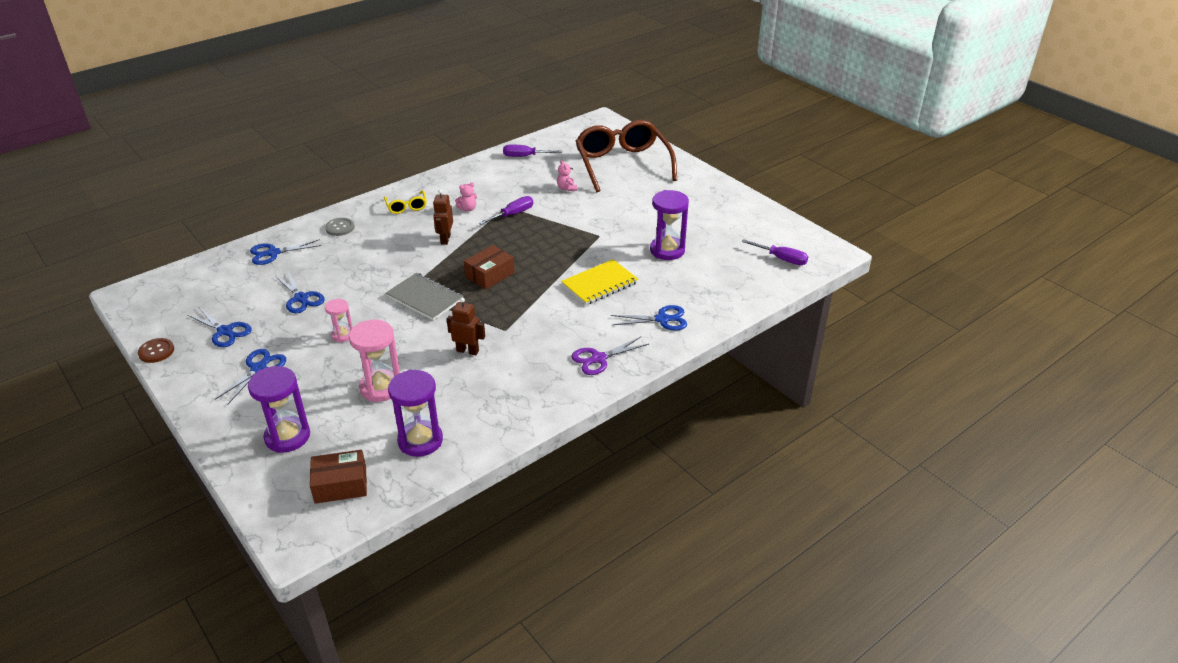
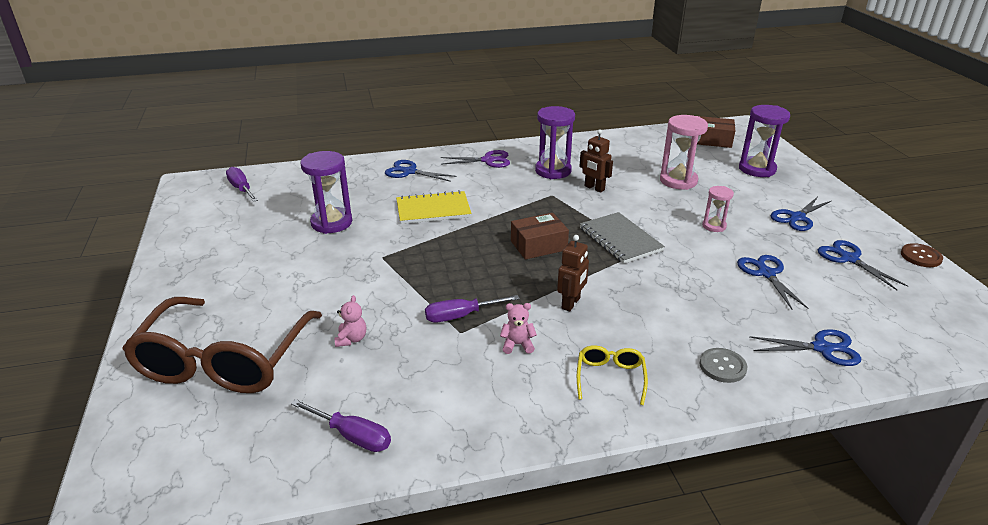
camera: 155 degrees left, 5 degrees down
purple hourglass [388,369,443,457] -> purple hourglass moved to [535,106,575,179]

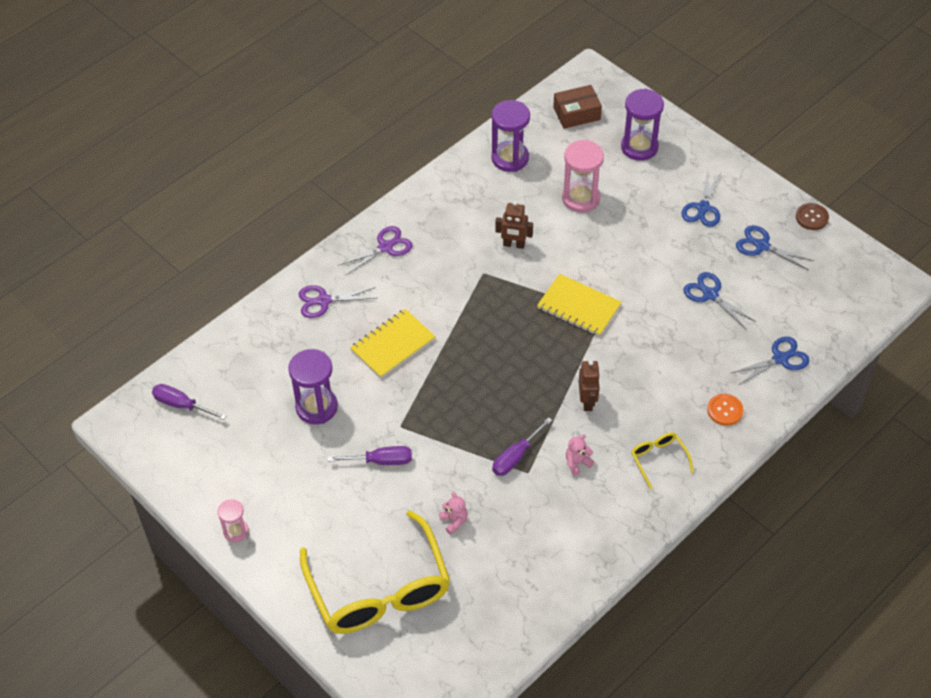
camera: 30 degrees left, 20 degrees up
brown glasses [122,297,322,393] -> yellow glasses [300,510,450,634]
purple screwdriver [291,399,391,452] -> purple screwdriver moved to [328,446,412,465]
blue scissors [385,160,457,182] -> purple scissors [299,285,376,318]
brown box [511,213,569,260] -> none
purple hourglass [535,106,575,179] -> purple hourglass moved to [492,100,530,172]
grey notebook [580,212,665,264] -> yellow notebook [537,274,622,337]
grey button [699,348,747,383] -> orange button [707,394,744,426]
pink hourglass [702,186,734,232] -> pink hourglass moved to [218,499,249,542]

